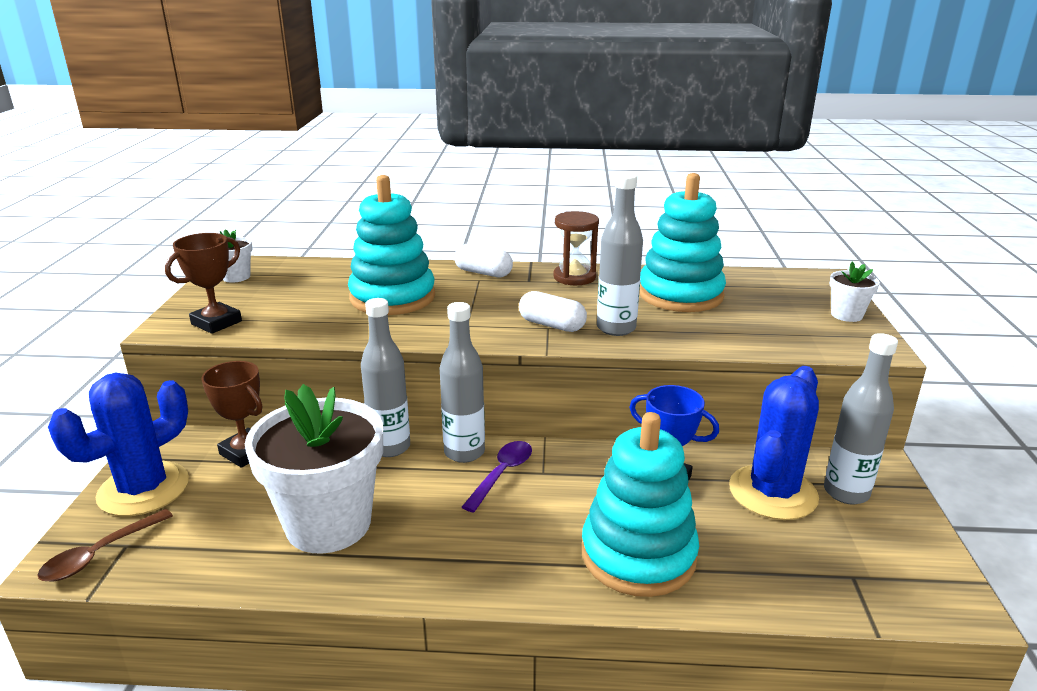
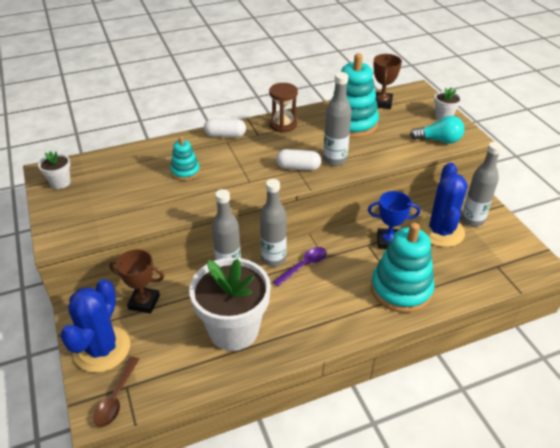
camera: 25 degrees left, 15 degrees up
brown trophy [165,233,242,334] -> brown trophy moved to [374,54,402,109]
turquoise stacking toy [348,175,435,315] -> turquoise stacking toy [170,136,200,181], size x0.51
purple spoon [462,441,532,513] -> purple spoon turned 45 degrees clockwise [273,247,327,287]
none -> turquoise light bulb [410,116,464,144]

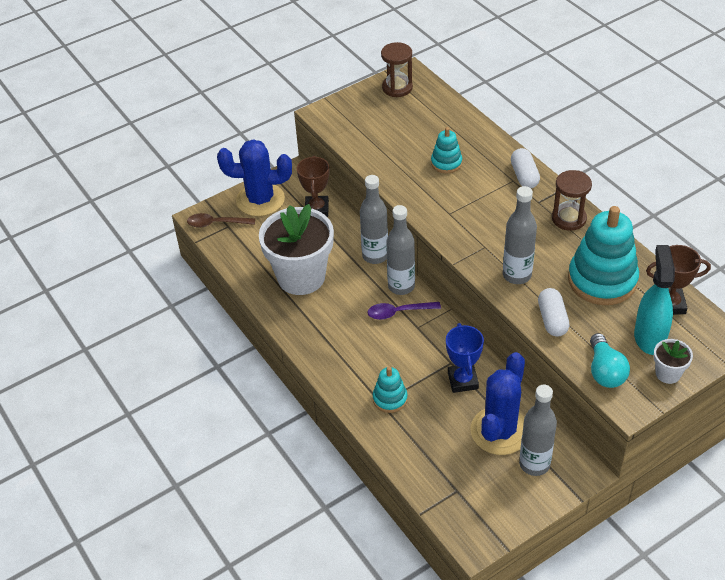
camera: 80 degrees right, 5 degrees up
white flower pot [38,151,71,189] -> brown hourglass [381,42,413,97]
purple spoon [273,247,327,287] -> purple spoon turned 135 degrees clockwise [367,302,441,320]
white capsule [276,149,321,171] -> white capsule moved to [538,288,570,337]
turquoise stacking toy [371,223,435,313] -> turquoise stacking toy [373,367,408,413], size x0.51
blue cactus [419,163,468,247] -> blue cactus turned 60 degrees counterclockwise [471,352,525,455]
none -> turquoise spray bottle [634,245,675,355]

